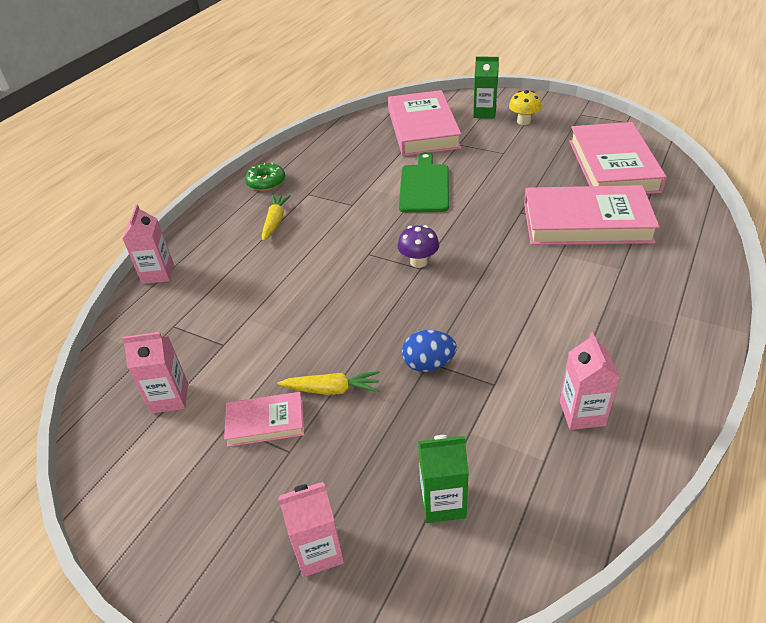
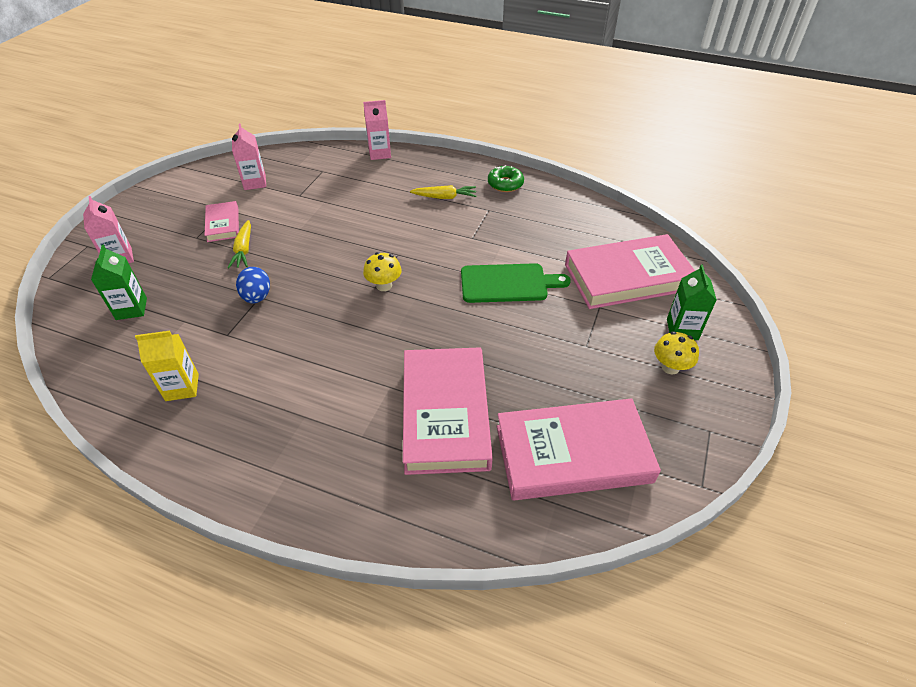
camera: 80 degrees right, 5 degrees up
purple mushroom [397,225,439,268] -> yellow mushroom [363,252,402,291]
pink carton [560,332,620,430] -> yellow carton [135,331,199,401]

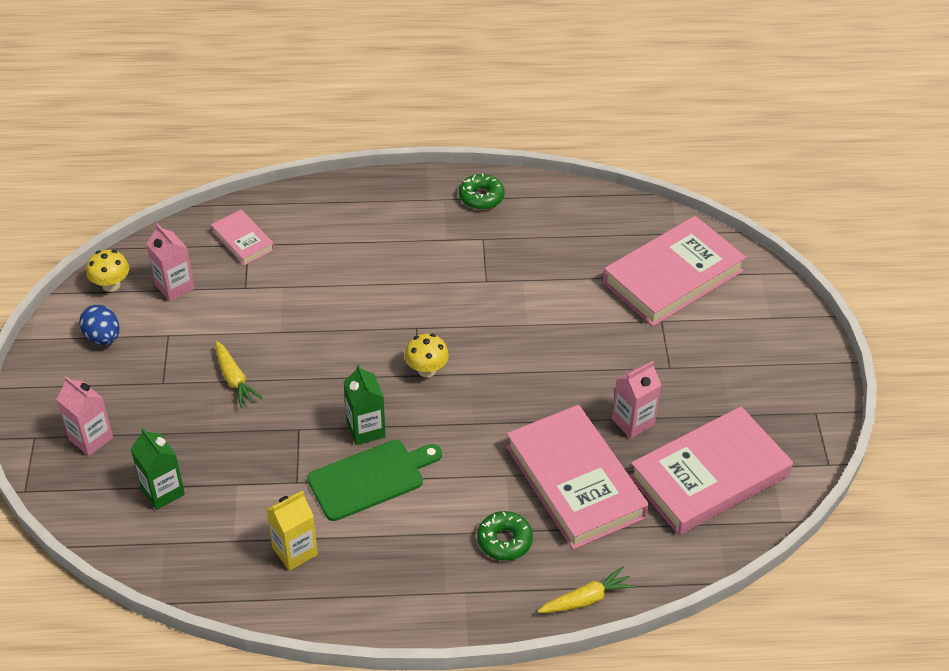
camera: 25 degrees left, 0 degrees up
pink book [205,201,239,242] -> pink book moved to [211,210,275,266]
blue egg [236,267,270,303] -> blue egg moved to [79,305,120,345]
pink carton [363,100,391,160] -> pink carton moved to [612,361,661,439]
yellow carrot [410,185,477,199] -> yellow carrot moved to [538,567,635,613]
green cutting board [461,263,571,303] -> green cutting board moved to [307,440,442,521]
yellow mushroom [654,331,699,375] -> yellow mushroom moved to [86,249,129,292]
green carton [667,265,717,340] -> green carton moved to [344,364,386,445]
none -> green donut [477,511,533,561]

